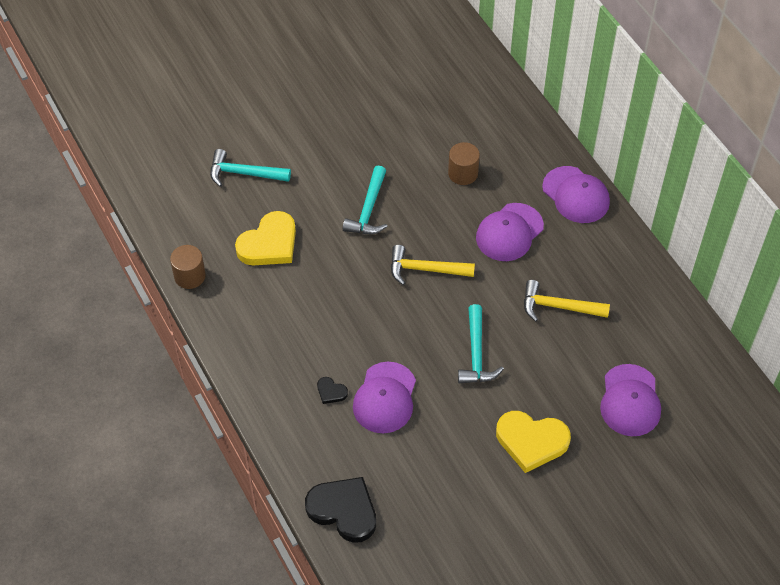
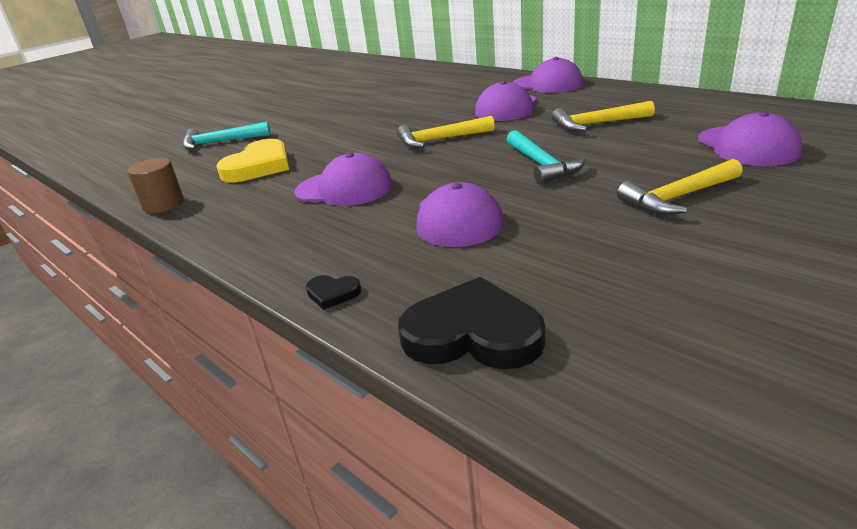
camera: 15 degrees left, 25 degrees down
black heart [317,377,348,404] -> black heart moved to [306,275,361,310]
turquoise hammer [343,166,388,234] -> none
brown cylinder [448,142,480,185] -> none
yellow heart [496,411,571,473] -> yellow hammer [617,159,743,215]
none -> purple cap [295,153,393,206]

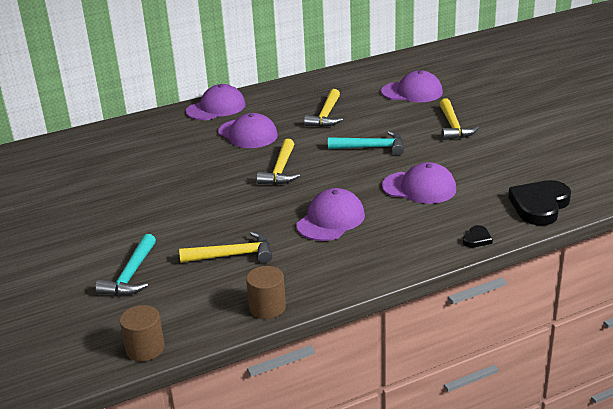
camera: 70 degrees left, 0 degrees up
yellow heart [216,139,289,182] -> yellow hammer [179,232,272,263]
none -> brown cylinder [120,305,165,361]

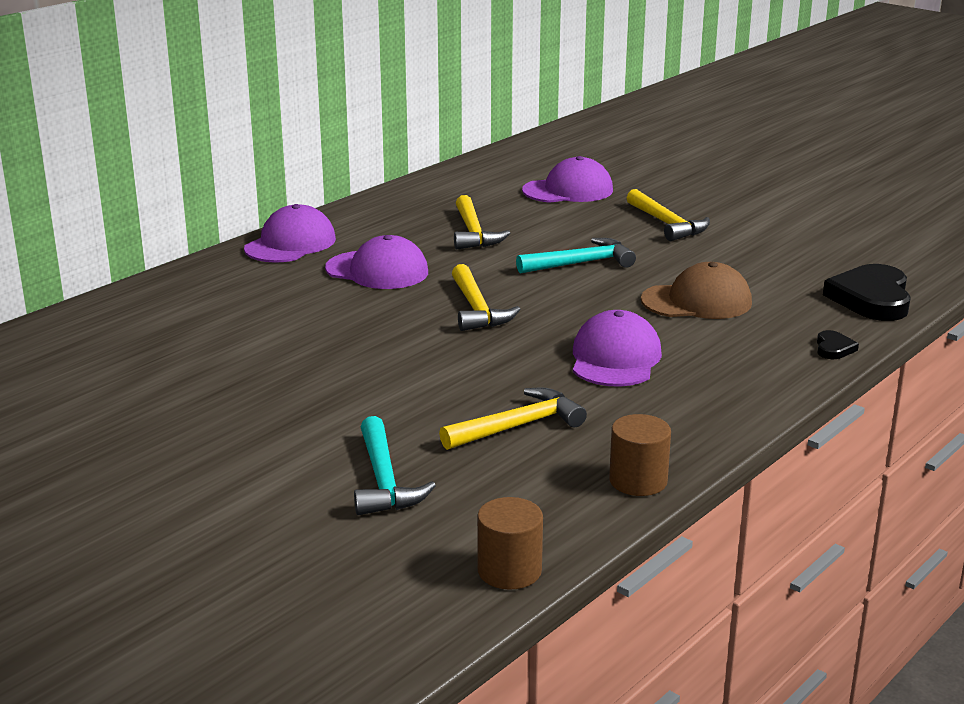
camera: 25 degrees left, 5 degrees down
purple cap [382,162,456,204] -> brown cap [641,262,752,319]

